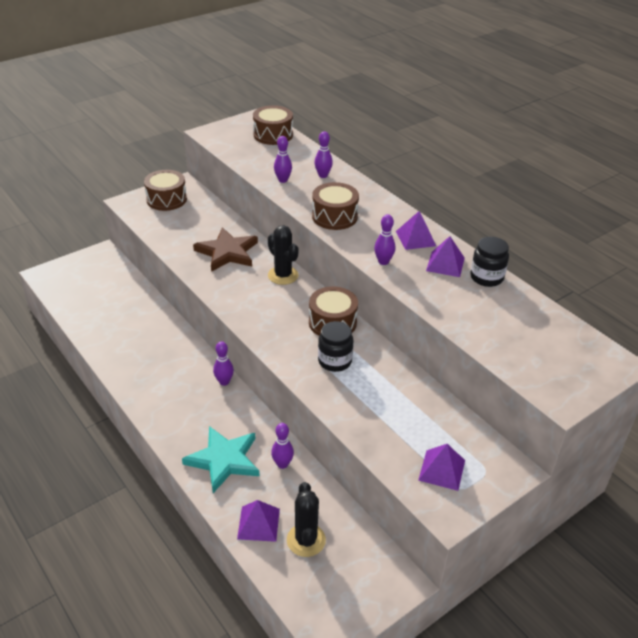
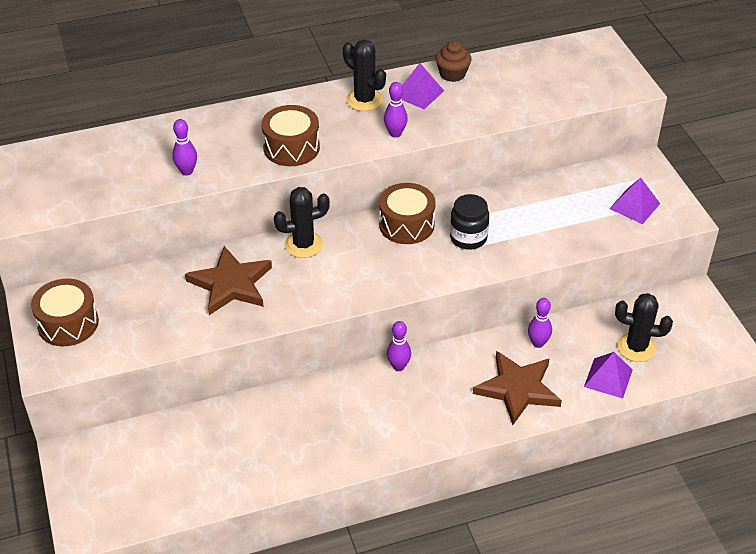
camera: 70 degrees left, 5 degrees up
turquoise star [182,426,259,493] -> brown star [473,351,562,425]
brown drum [253,105,293,145] -> none
purple bowling pin [315,131,333,178] -> none
purple pyramid [396,211,436,250] -> black cactus [343,40,386,111]
black jar [470,237,509,287] -> brown cupcake [435,41,471,82]

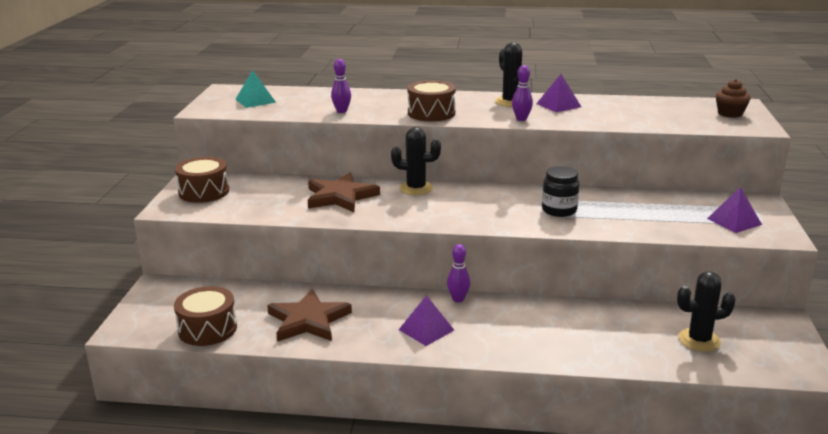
camera: 25 degrees right, 20 degrees down
brown drum [379,183,436,244] -> brown drum moved to [174,286,237,346]
brown cupcake [435,41,471,82] -> brown cupcake moved to [716,79,751,118]
brown star [473,351,562,425] -> brown star moved to [267,289,352,342]
purple bowling pin [528,298,552,348] -> none
purple pyramid [584,352,633,399] -> purple pyramid moved to [399,295,454,346]
black cactus [615,293,673,362] -> black cactus turned 45 degrees counterclockwise [677,271,736,352]
none -> turquoise pyramid [235,70,276,108]

